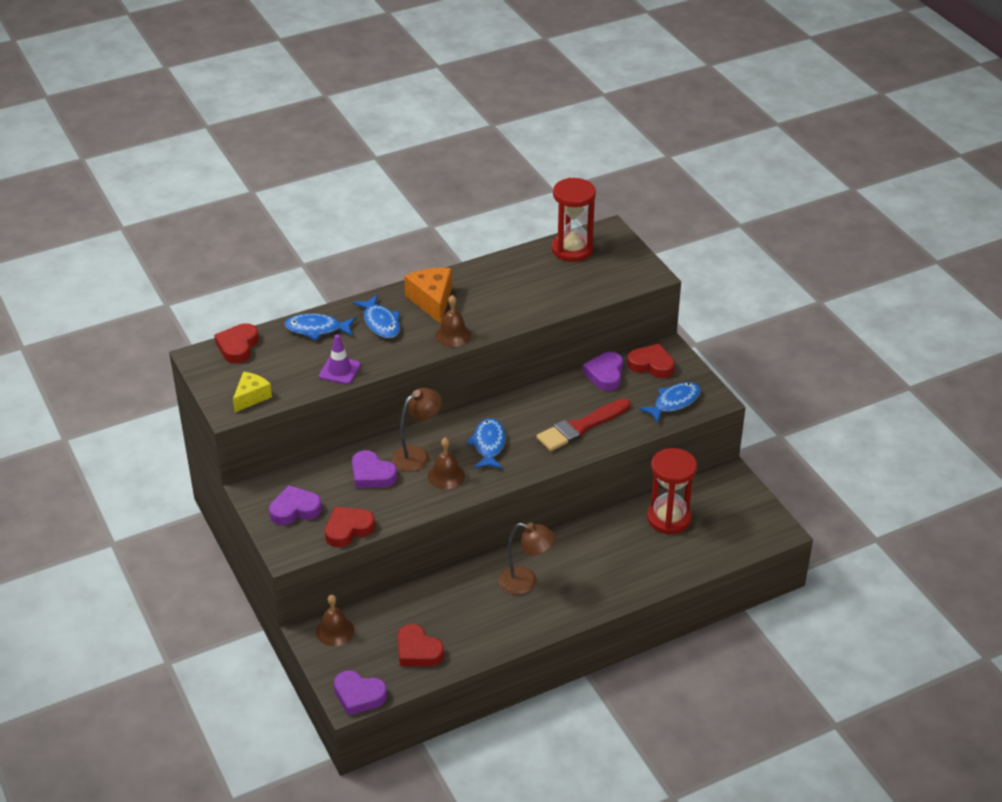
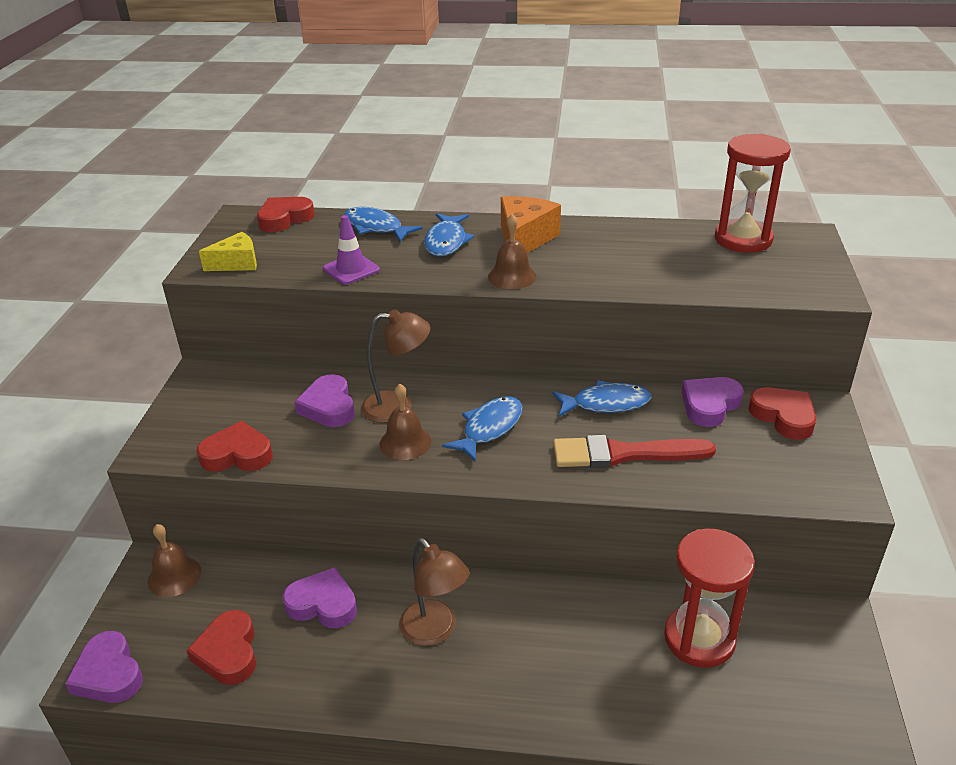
camera: 35 degrees right, 5 degrees down
purple heart [269,485,322,525] -> purple heart moved to [282,567,357,628]
blue fish [639,382,701,423] -> blue fish moved to [552,380,651,417]

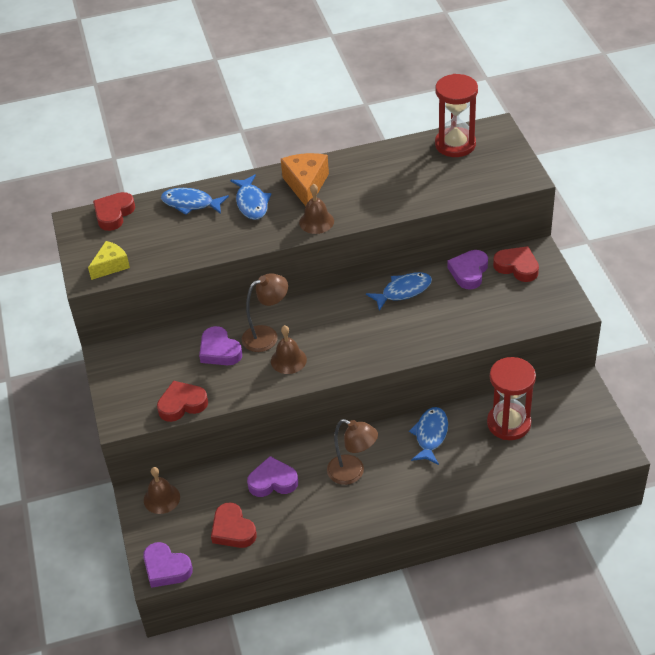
camera: 20 degrees left, 10 degrees up
purple traffic cone [323,215,380,285] -> none
blue fish [442,396,523,461] -> blue fish moved to [409,407,448,465]
red brush [553,435,716,468] -> none

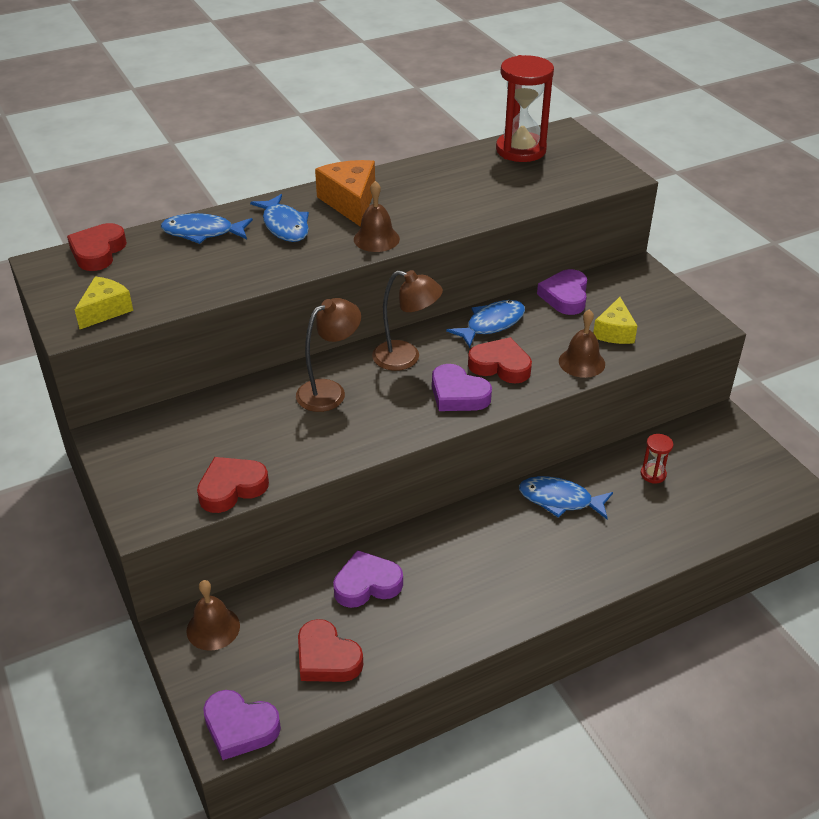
camera: 15 degrees left, 5 degrees down
purple heart [199,326,242,365] -> purple heart moved to [432,364,492,411]
brown bell [271,325,307,374] -> brown bell moved to [559,309,605,378]
brown lamp [327,419,378,485] -> brown lamp moved to [372,270,443,371]
blue fish [409,407,448,465] -> blue fish turned 75 degrees counterclockwise [519,476,613,519]
red hourglass [487,357,536,440] -> red hourglass [640,434,673,484], size x0.45
red heart [493,246,539,282] -> red heart moved to [468,337,532,383]
none -> yellow cheese [593,297,637,344]

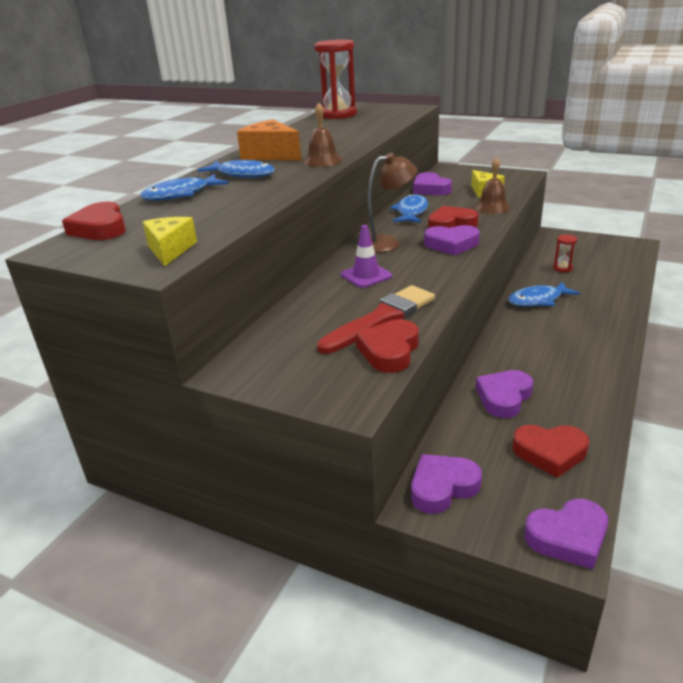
camera: 35 degrees left, 10 degrees down
brown bell [186,580,240,651] -> purple heart [411,454,482,514]
brown lamp [296,298,361,412] -> purple traffic cone [341,225,392,288]
none -> red brush [317,285,435,354]

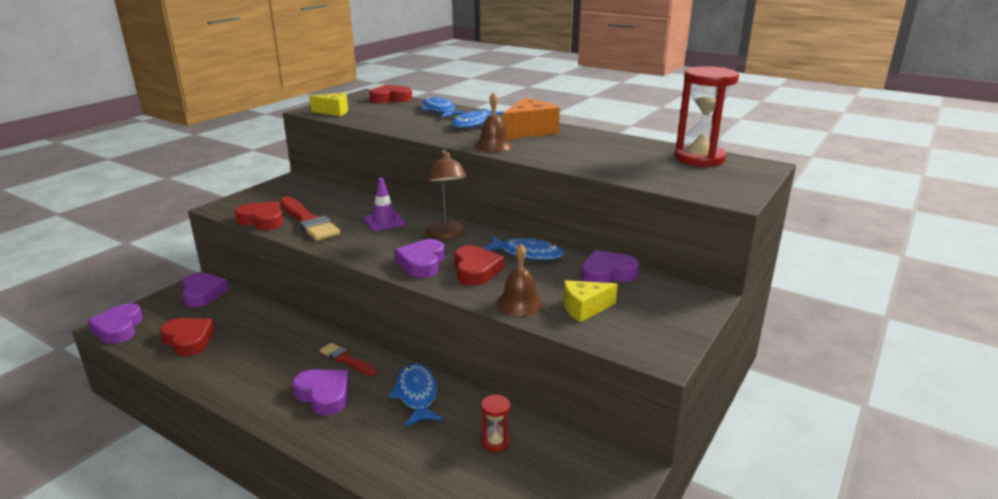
camera: 95 degrees right, 5 degrees down
purple heart [476,370,533,418] -> purple heart moved to [292,370,349,416]
red heart [512,425,589,478] -> red heart turned 120 degrees clockwise [160,318,214,356]
none -> red brush [320,343,377,376]

